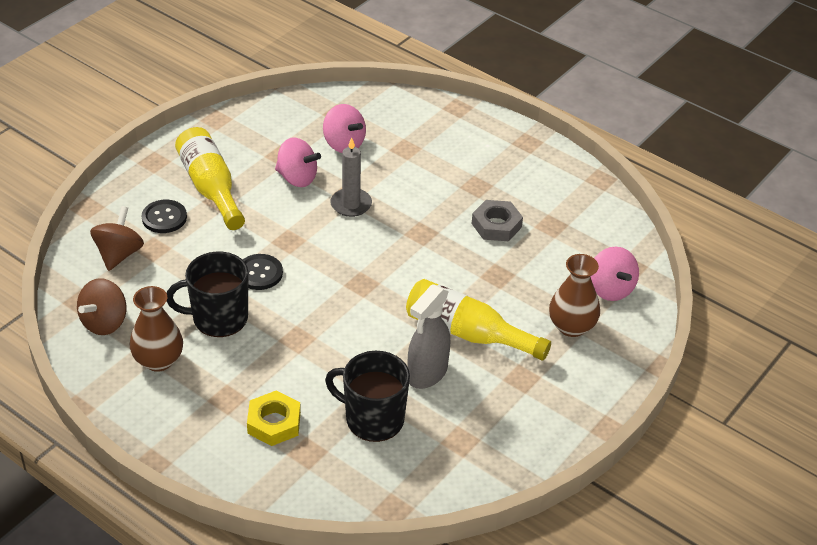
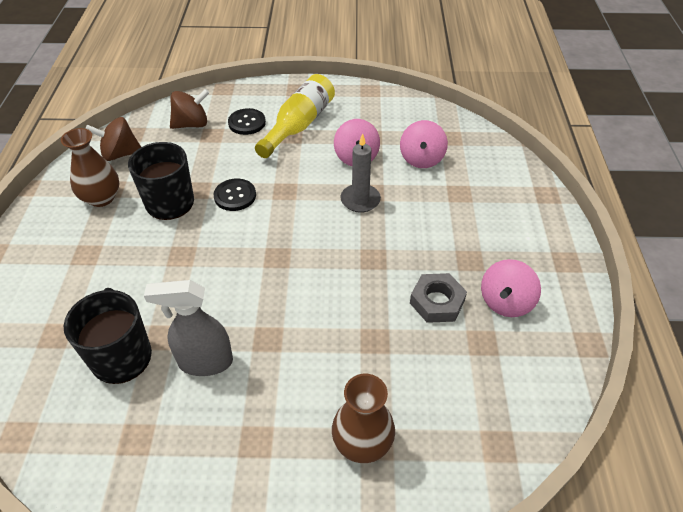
camera: 55 degrees right, 5 degrees up
yellow nut [247,390,301,446] -> none
yellow bottle [406,279,551,360] -> none
pink spinning top [590,247,639,301] -> pink spinning top moved to [481,259,541,317]

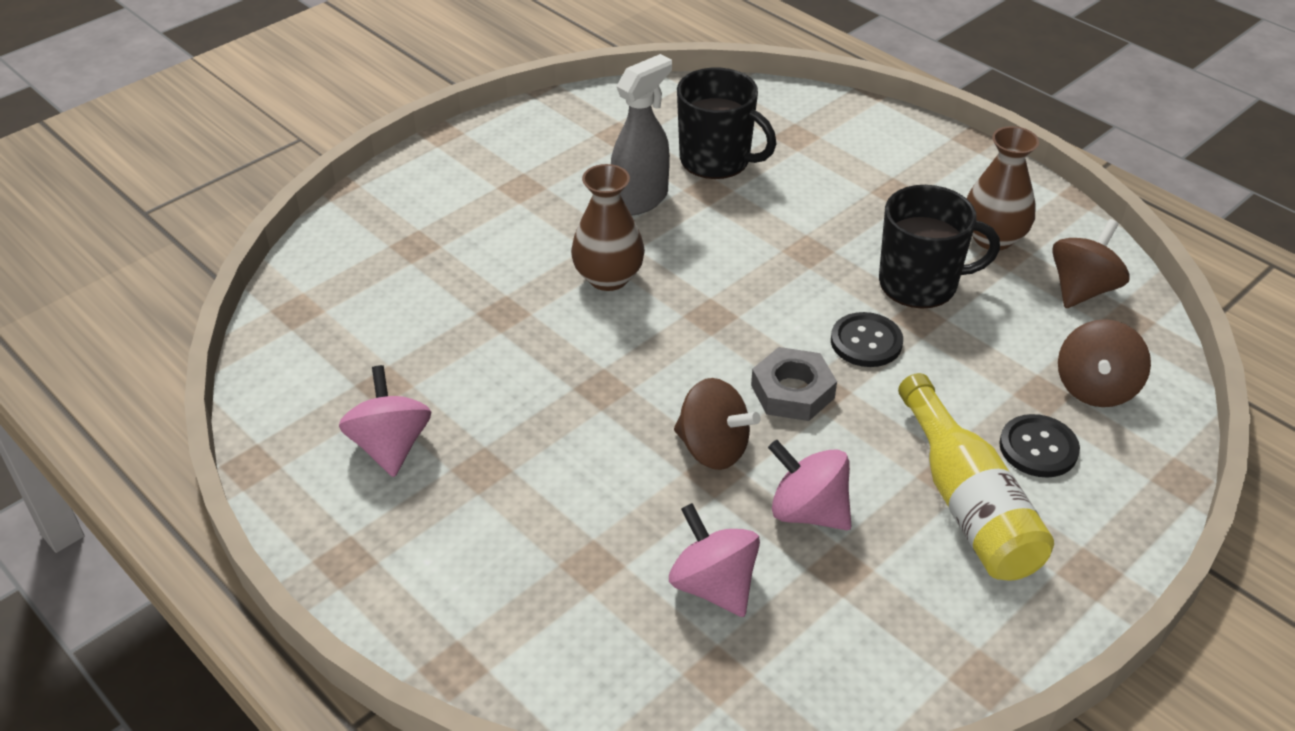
camera: 135 degrees right, 5 degrees down
brown vase [332,374,395,463] -> brown vase moved to [571,164,645,291]
grey candle [340,134,381,213] -> brown spinning top [674,378,761,470]
grey nut [410,273,467,323] -> grey nut moved to [751,347,837,421]

